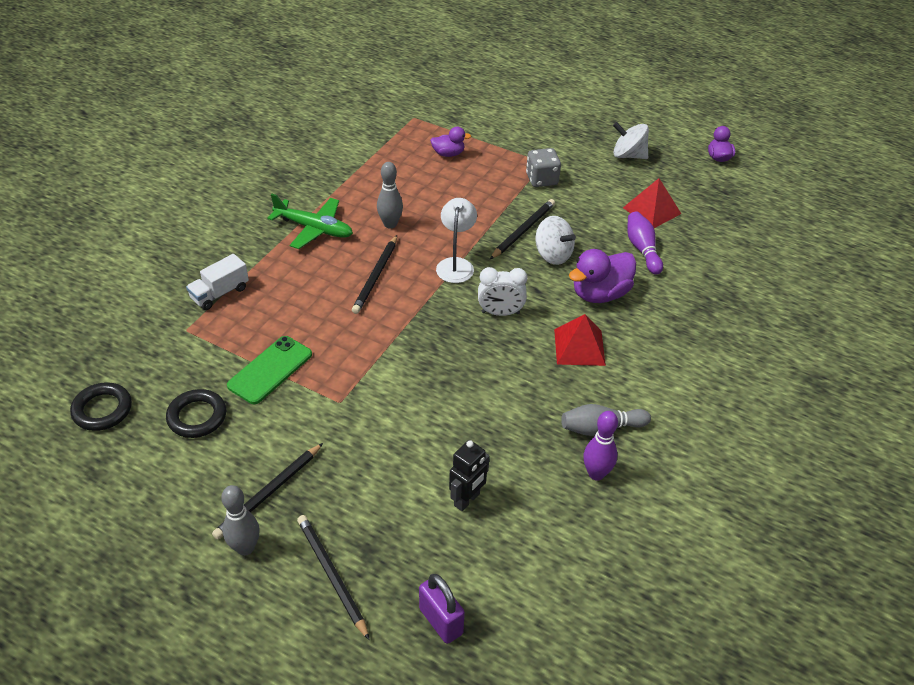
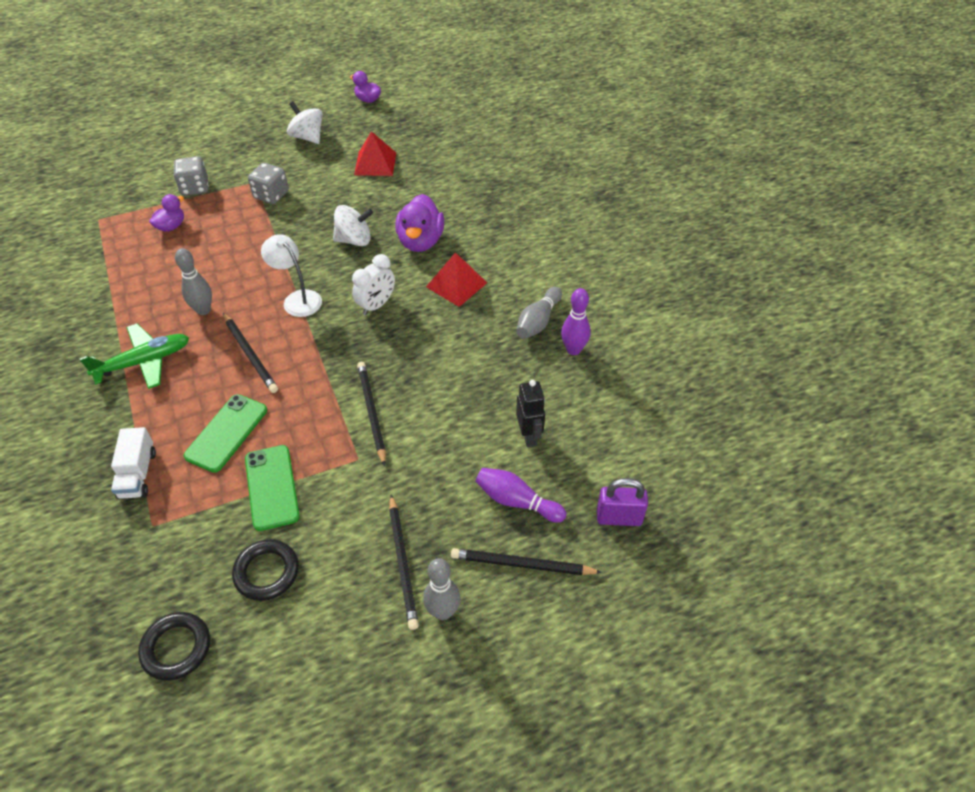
camera: 50 degrees left, 5 degrees up
black pencil [490,199,555,259] -> black pencil moved to [357,362,386,466]
white spinning top [613,122,649,159] -> white spinning top turned 75 degrees clockwise [287,101,323,144]
purple bowling pin [627,212,663,274] -> purple bowling pin moved to [476,468,566,523]
none -> grey dice [174,156,209,196]
none -> green phone [184,394,267,473]

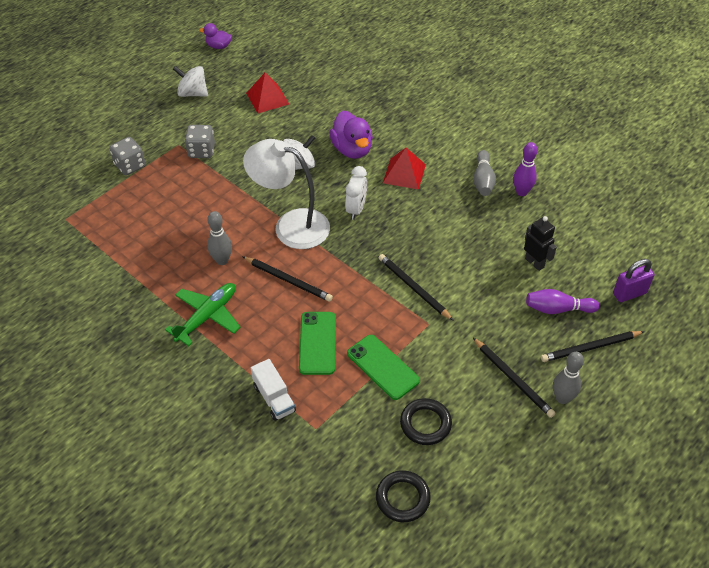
camera: 25 degrees left, 0 degrees up
purple duck [149,194,184,232] -> none
white lamp [261,234,322,317] -> white lamp [243,139,330,249], size x1.67

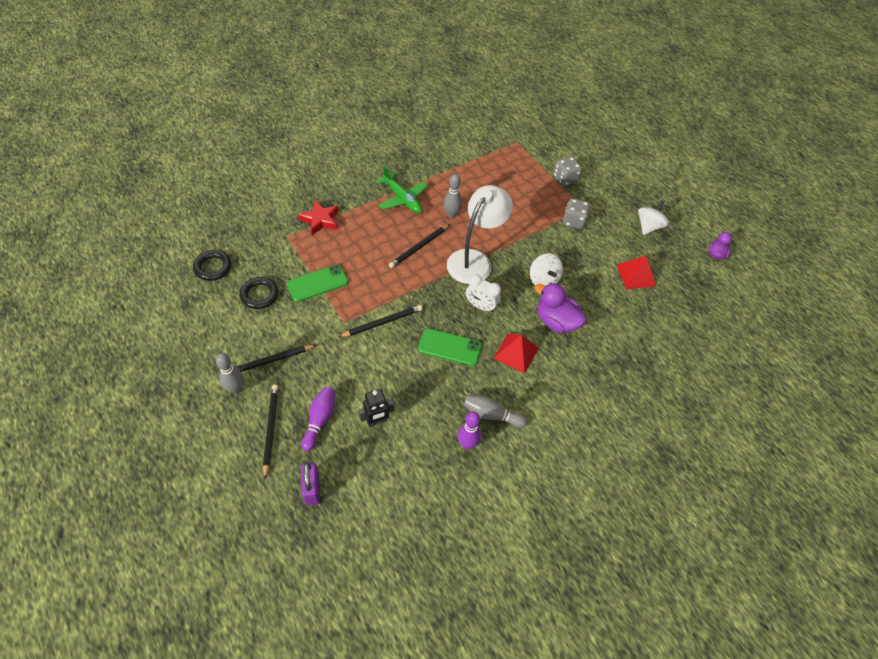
camera: 100 degrees right, 5 degrees up
white truck [251,359,296,421] -> red star [298,200,339,235]
green phone [299,312,336,375] -> green phone moved to [418,328,482,366]
purple duck [329,111,373,159] -> purple duck turned 45 degrees clockwise [534,283,586,333]

